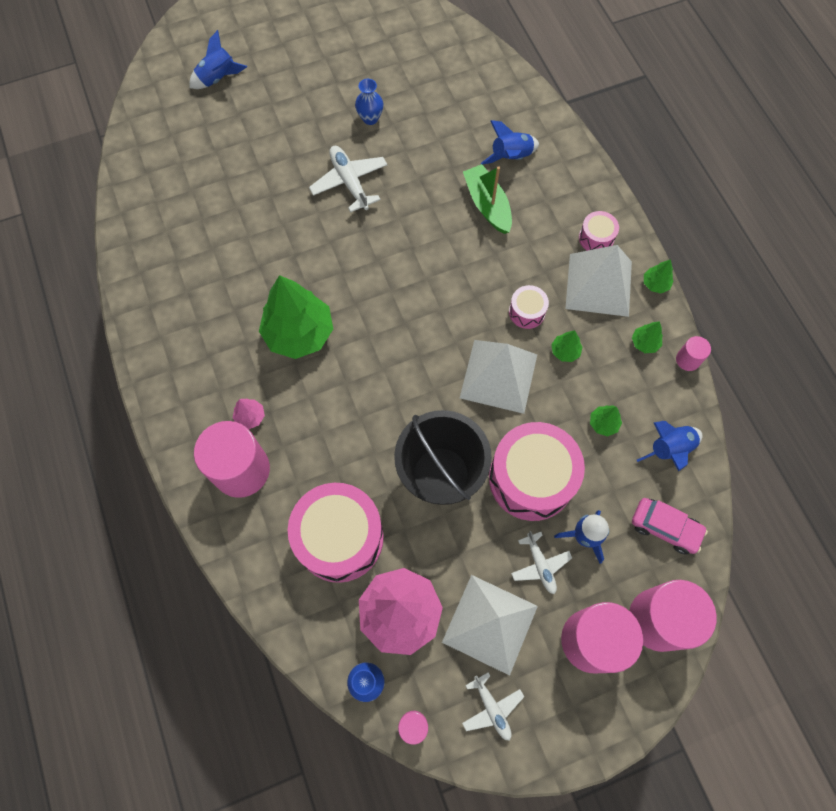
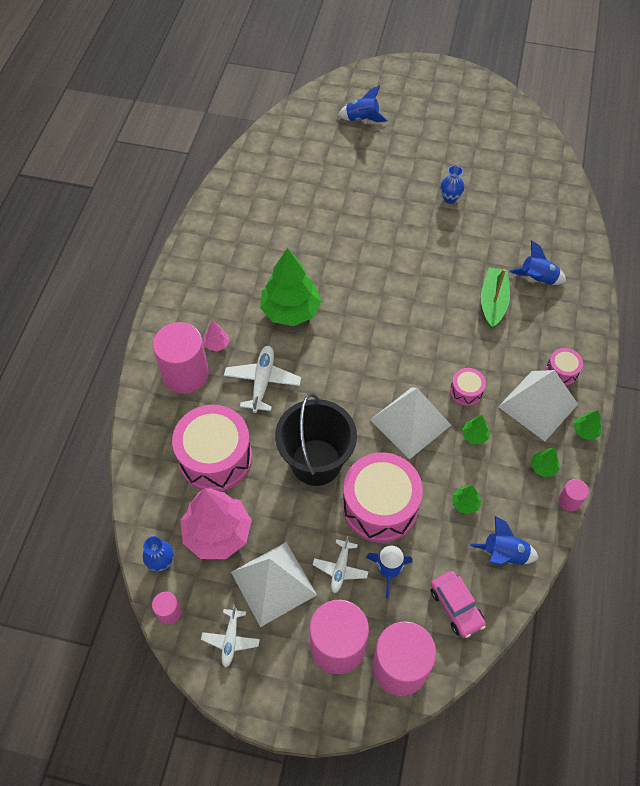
camera: 35 degrees right, 10 degrees down
white plane [309,146,387,213] -> white plane moved to [224,346,301,413]

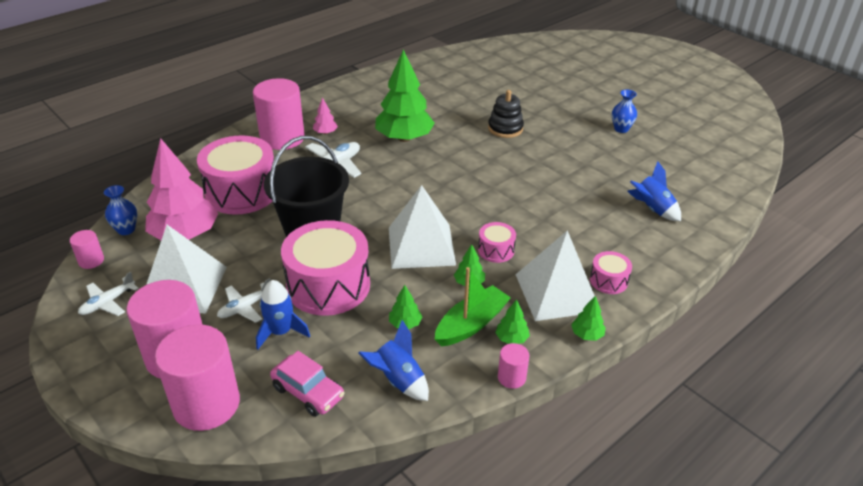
camera: 35 degrees right, 20 degrees down
blue rocket [338,85,388,122] -> none
pink car [431,571,486,638] -> pink car turned 60 degrees counterclockwise [270,351,345,417]
green boat [481,267,510,329] -> green boat moved to [434,267,511,346]
none -> black stacking toy [488,90,524,138]

